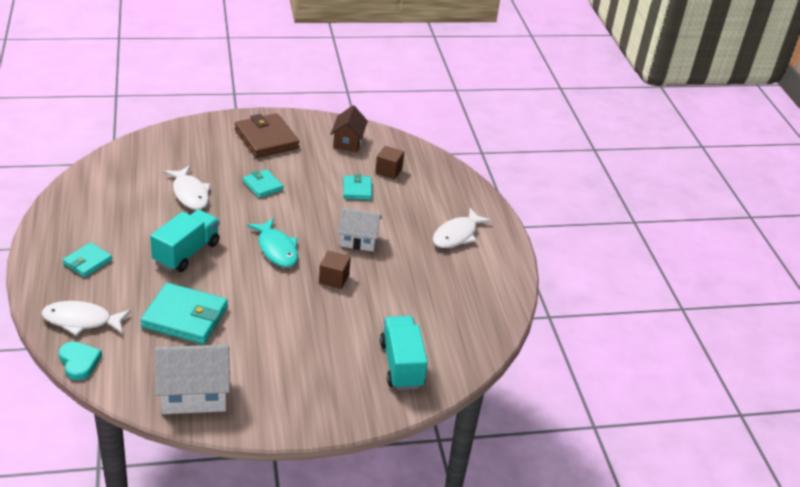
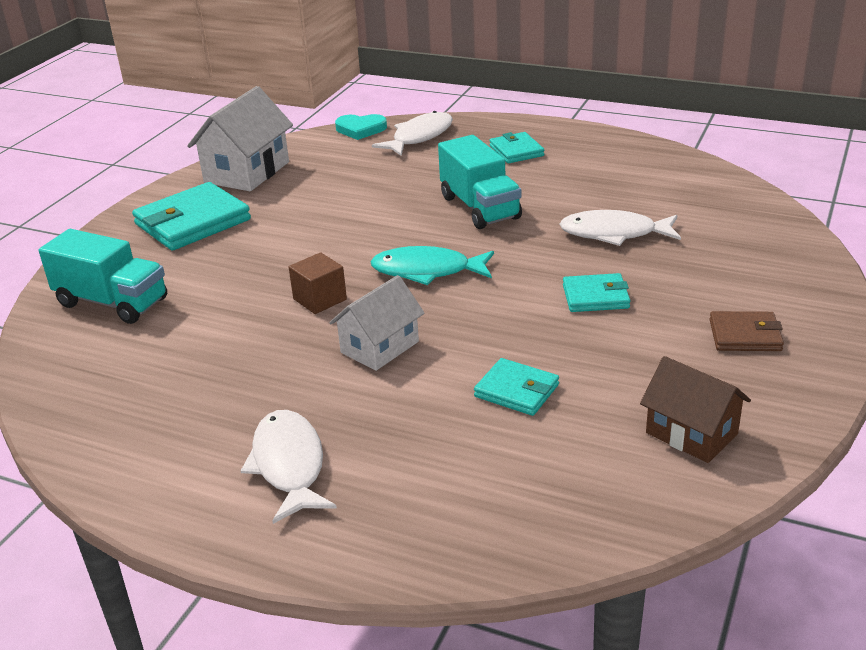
camera: 130 degrees right, 5 degrees down
turquoise wallet [141,283,228,344] -> turquoise wallet moved to [132,182,251,250]
brown wallet [235,113,300,158] -> brown wallet [709,311,784,351], size x0.56
brown cube [375,146,404,179] -> none

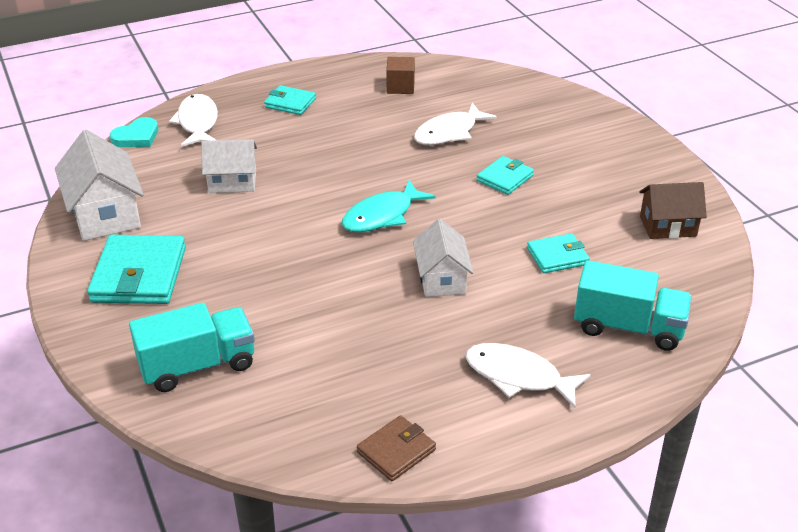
camera: 50 degrees left, 5 degrees up
brown cube [289,252,347,314] -> brown cube moved to [386,57,415,94]
turquoise truck [438,135,522,229] -> turquoise truck moved to [574,260,692,351]
brown wallet [709,311,784,351] -> brown wallet moved to [357,415,436,481]
none -> white house [201,139,257,193]

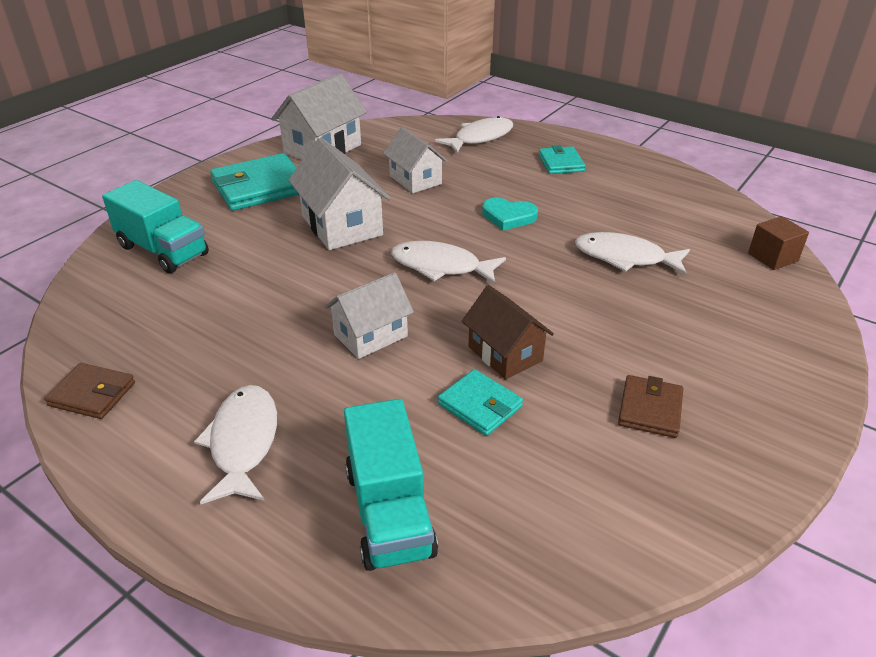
camera: 60 degrees right, 0 degrees up
turquoise heart [110,117,158,147] -> turquoise heart moved to [482,198,538,230]
turquoise fish [342,180,435,232] -> white fish [391,241,506,284]
brown cube [386,57,415,94] -> brown cube moved to [748,216,809,270]
turquoise wallet [477,156,534,195] -> none
brown house [639,182,707,239] -> brown house moved to [462,285,554,380]
none -> white house [288,138,391,250]
none -> brown wallet [618,375,683,438]

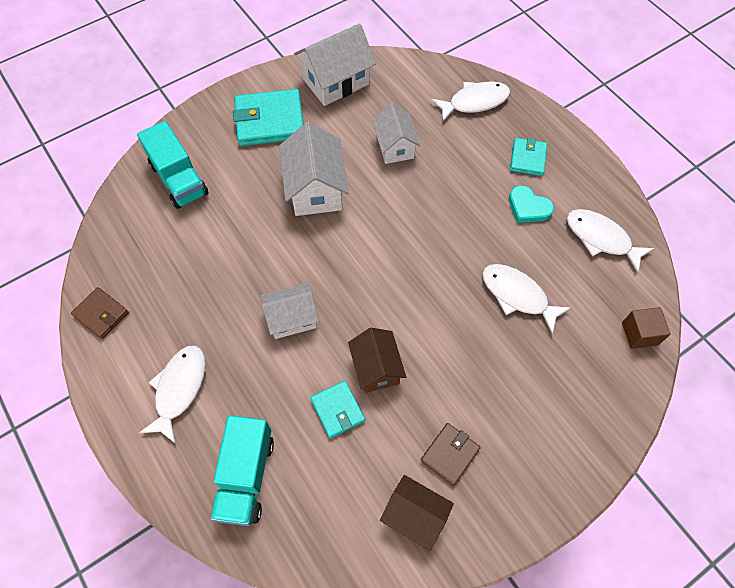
camera: 20 degrees right, 25 degrees up
white fish [391,241,506,284] -> white fish moved to [567,209,655,273]
turquoise heart [482,198,538,230] -> turquoise heart moved to [509,186,554,223]
none -> brown house [380,475,454,551]

